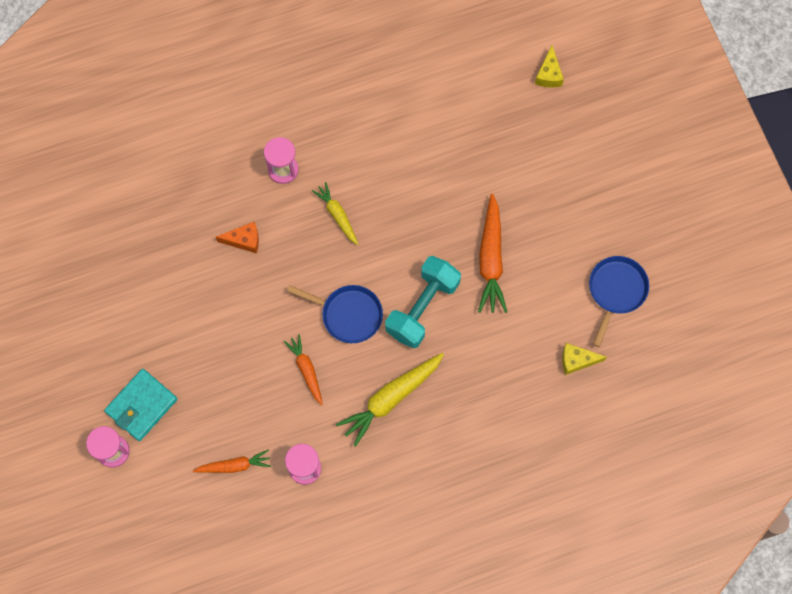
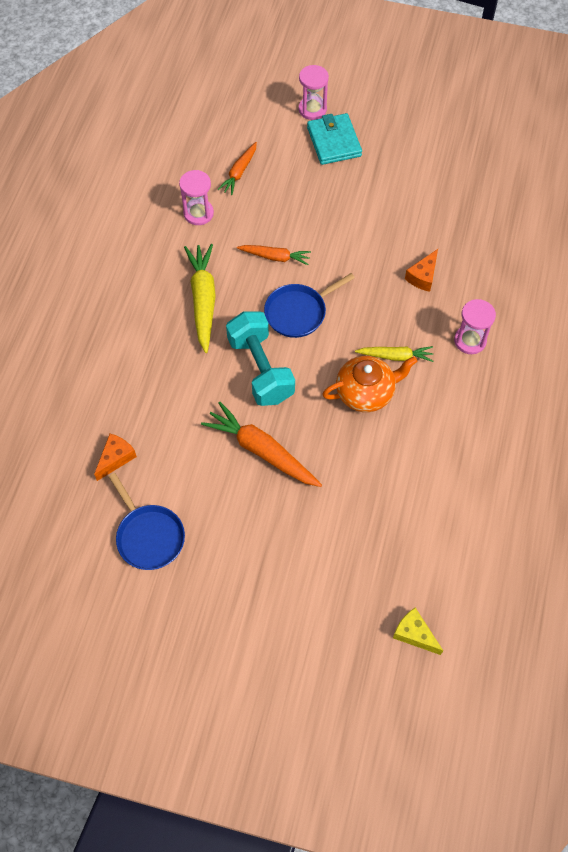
camera: 125 degrees right, 10 degrees down
yellow cheese [562,343,607,375] -> orange cheese [94,434,137,481]
none -> orange teapot [322,356,417,412]

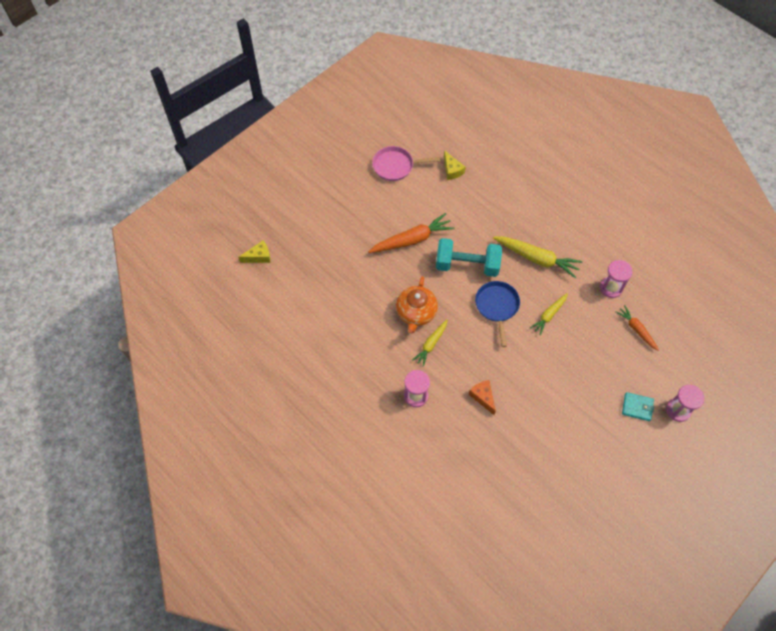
camera: 120 degrees right, 0 degrees up
orange cheese [94,434,137,481] -> yellow cheese [444,150,465,180]
blue pan [109,473,185,570] -> pink pan [372,146,440,181]
orange carrot [237,245,311,265] -> yellow carrot [530,293,568,335]
turquoise wallet [307,113,362,165] -> turquoise wallet [622,392,654,421], size x0.64

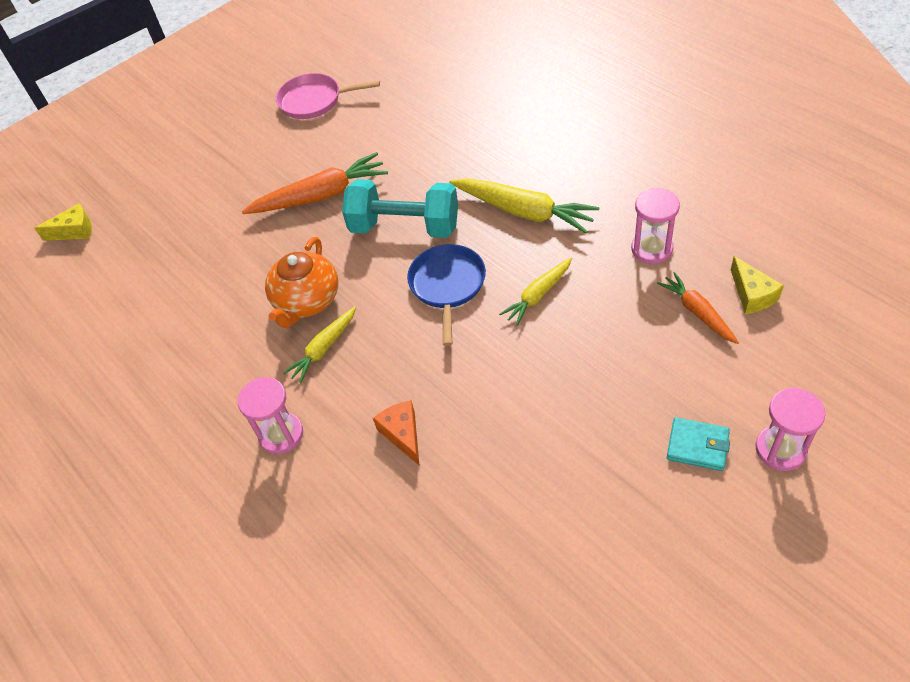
camera: 10 degrees right, 10 degrees down
yellow cheese [444,150,465,180] -> yellow cheese moved to [731,256,784,314]

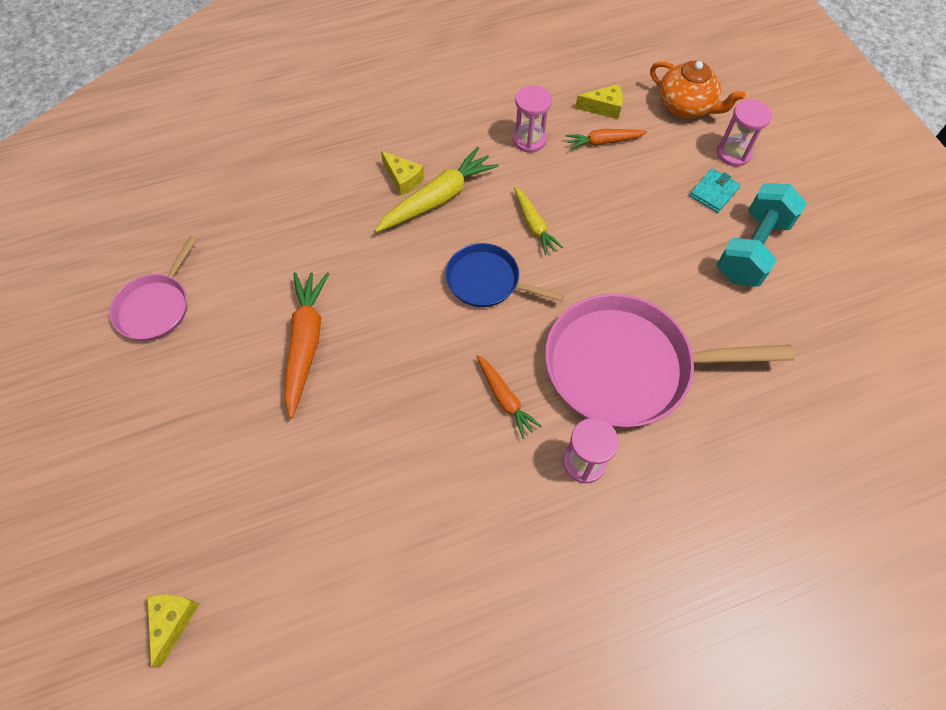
camera: 75 degrees left, 10 degrees up
orange teapot [265,237,338,328] -> orange teapot moved to [650,61,745,118]
yellow carrot [283,306,356,384] -> orange carrot [476,355,542,439]
turquoise dumbbell [342,179,458,238] -> turquoise dumbbell moved to [716,183,807,287]
orange cheese [373,400,420,466] -> pink pan [545,294,795,428]
none -> yellow cheese [381,151,425,196]

